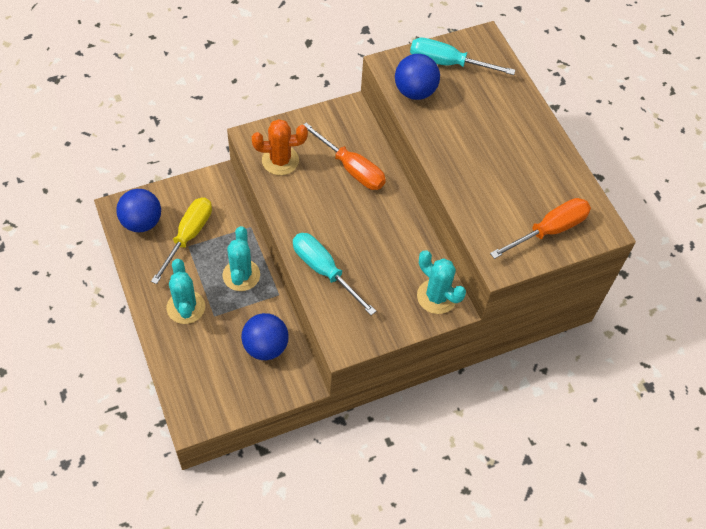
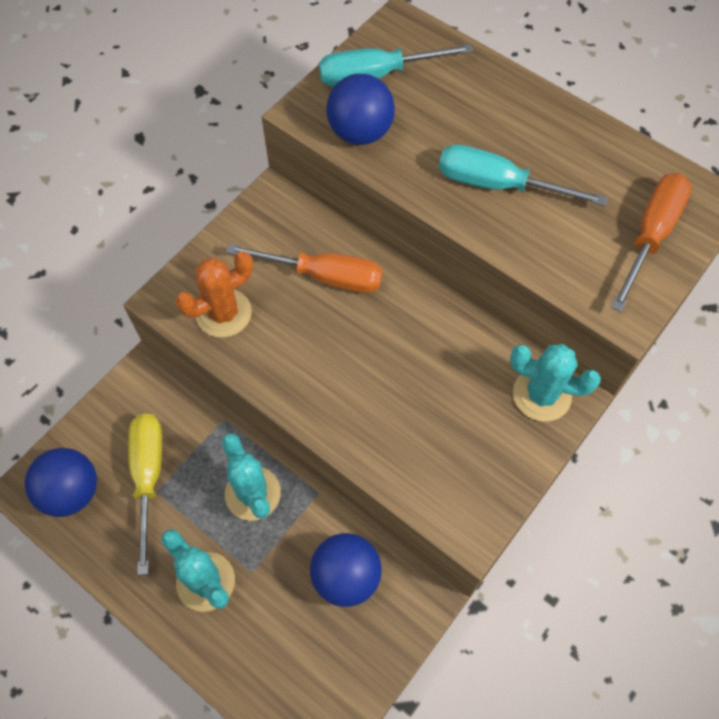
camera: 25 degrees left, 5 degrees up
turquoise screwdriver [293,233,376,315] -> turquoise screwdriver moved to [439,144,608,206]

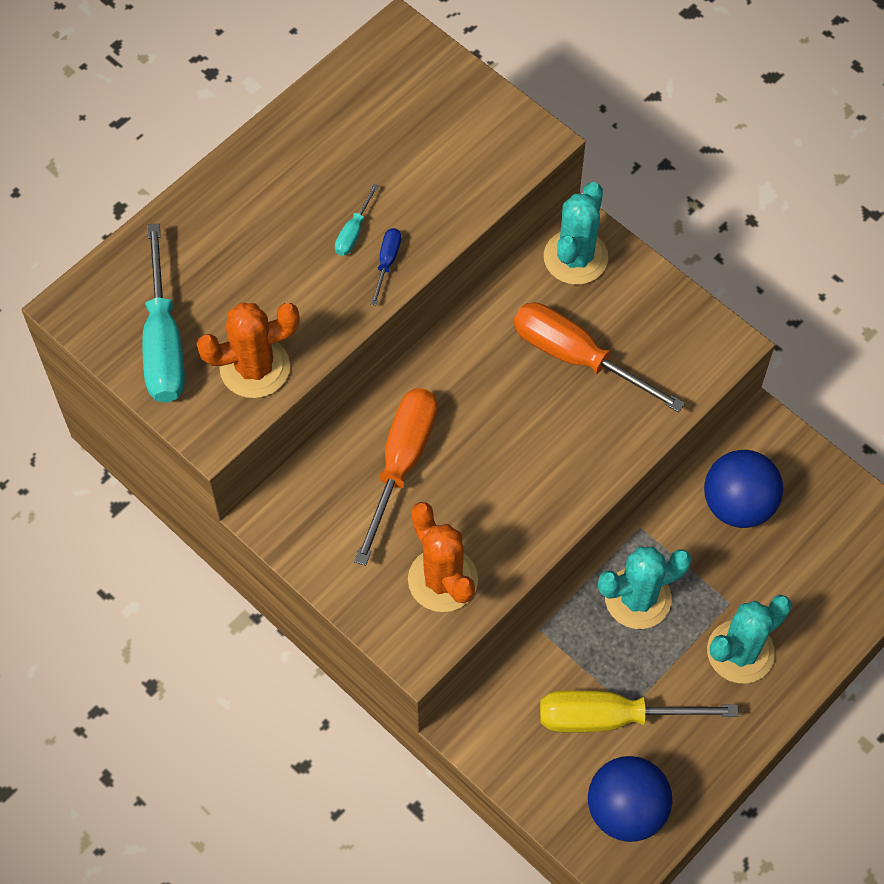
camera: 85 degrees left, 0 degrees up
blue ball [326,74,395,145] -> orange cactus [197,303,300,398]
turquoise screwdriver [439,144,608,206] -> turquoise screwdriver [335,184,378,256], size x0.45
orange screwdriver [611,173,692,312] -> orange screwdriver moved to [514,302,685,412]
none -> blue screwdriver [371,228,401,305]

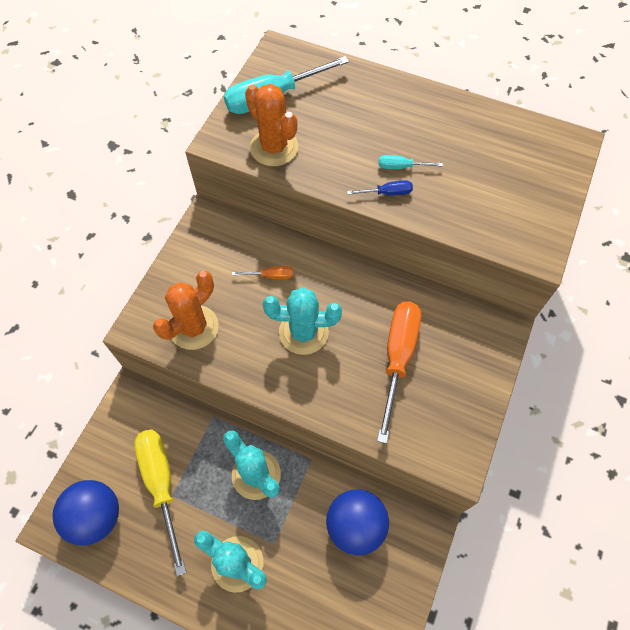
camera: 70 degrees right, 0 degrees up
orange screwdriver [354,388,437,566] -> orange screwdriver [232,266,293,279], size x0.45
turquoise cactus [544,182,608,285] -> turquoise cactus moved to [263,287,342,355]

